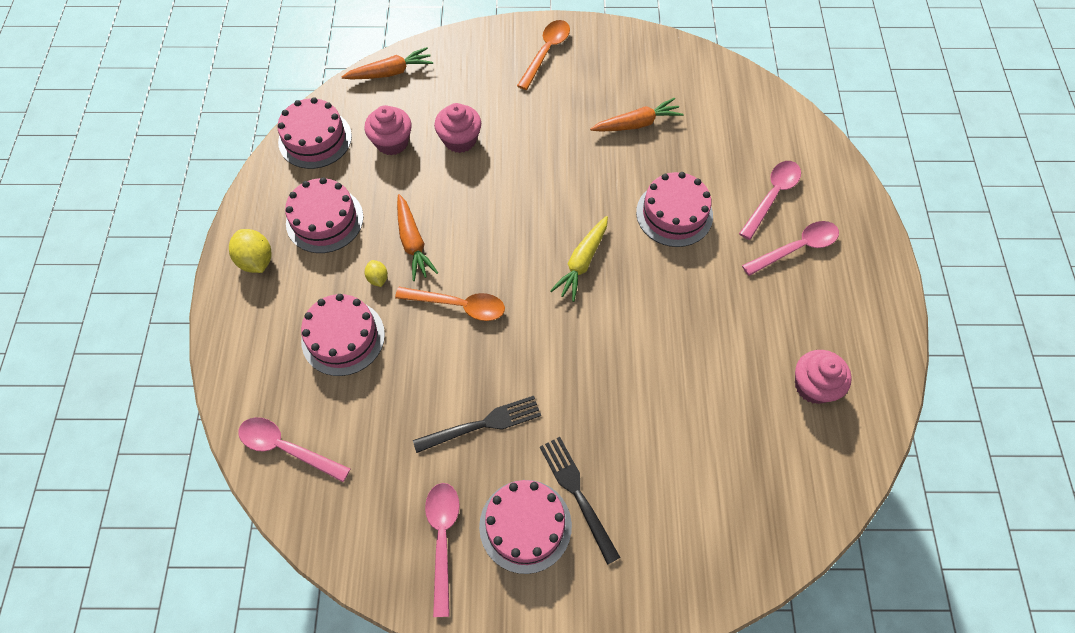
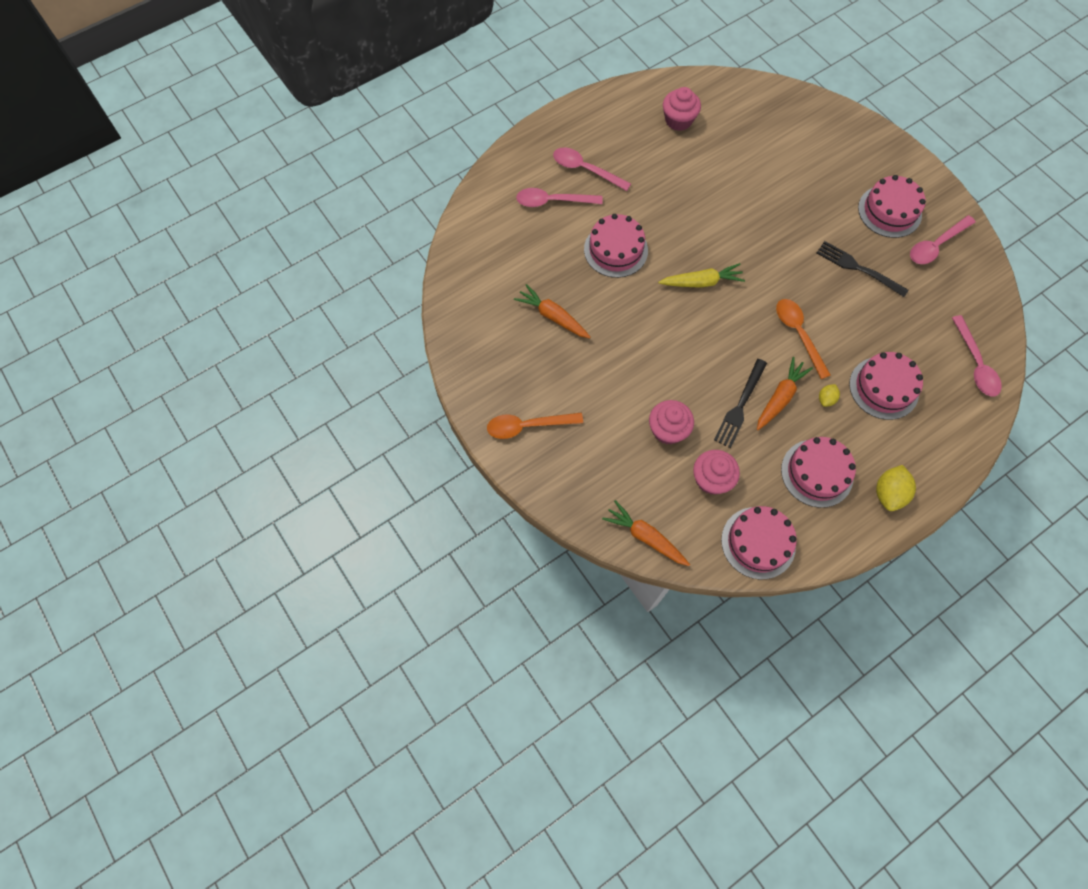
camera: 125 degrees left, 5 degrees up
black fork [540,437,621,565] -> black fork moved to [714,359,767,448]

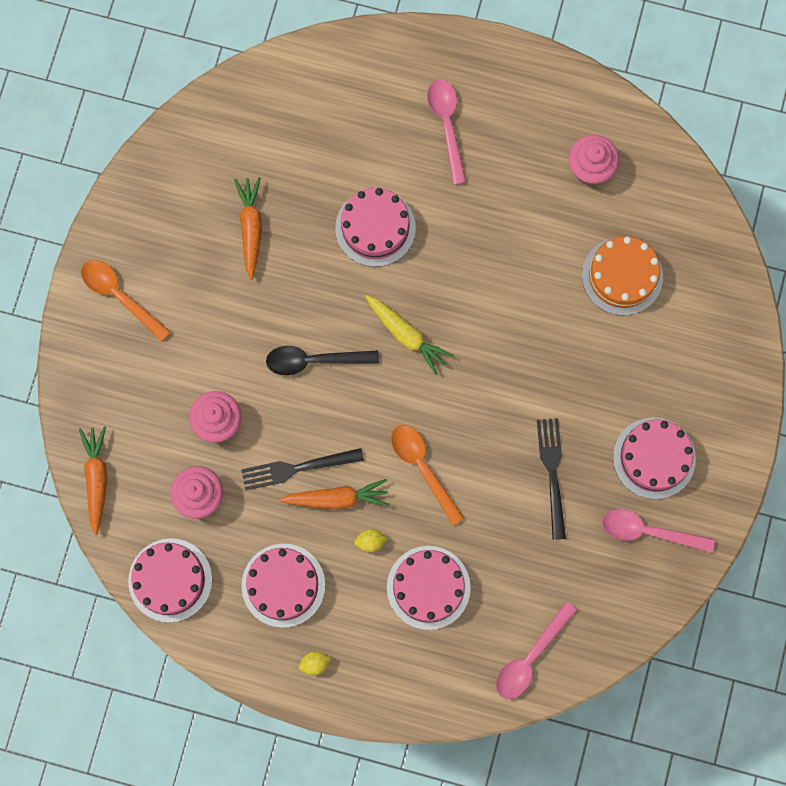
camera: 50 degrees right, 10 degrees up
pink spoon [516,188,603,207] -> none
orange spoon [776,299,831,379] -> orange spoon turned 60 degrees counterclockwise [391,425,464,526]
yellow lemon [876,465,916,511] -> yellow lemon [299,651,331,675], size x0.57
none -> black spoon [266,346,379,376]
none -> orange cake [582,236,663,315]

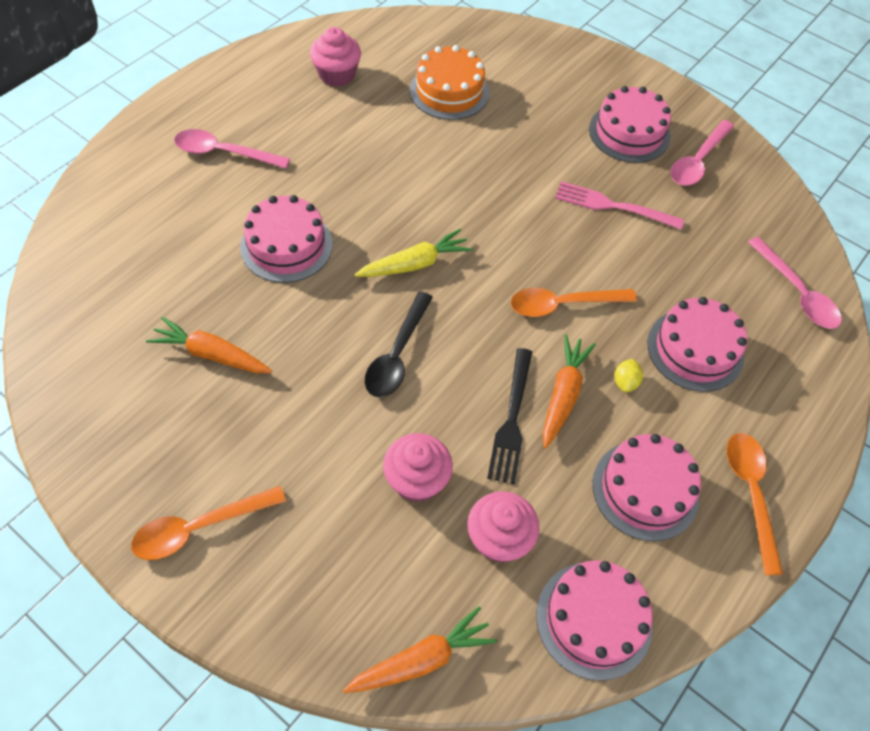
camera: 70 degrees left, 20 degrees down
orange carrot [79,426,107,535] -> orange carrot turned 135 degrees clockwise [343,606,497,693]
yellow lemon [299,651,331,675] -> orange spoon [726,433,783,575]
black fork [537,418,566,540] -> pink fork [555,181,684,229]

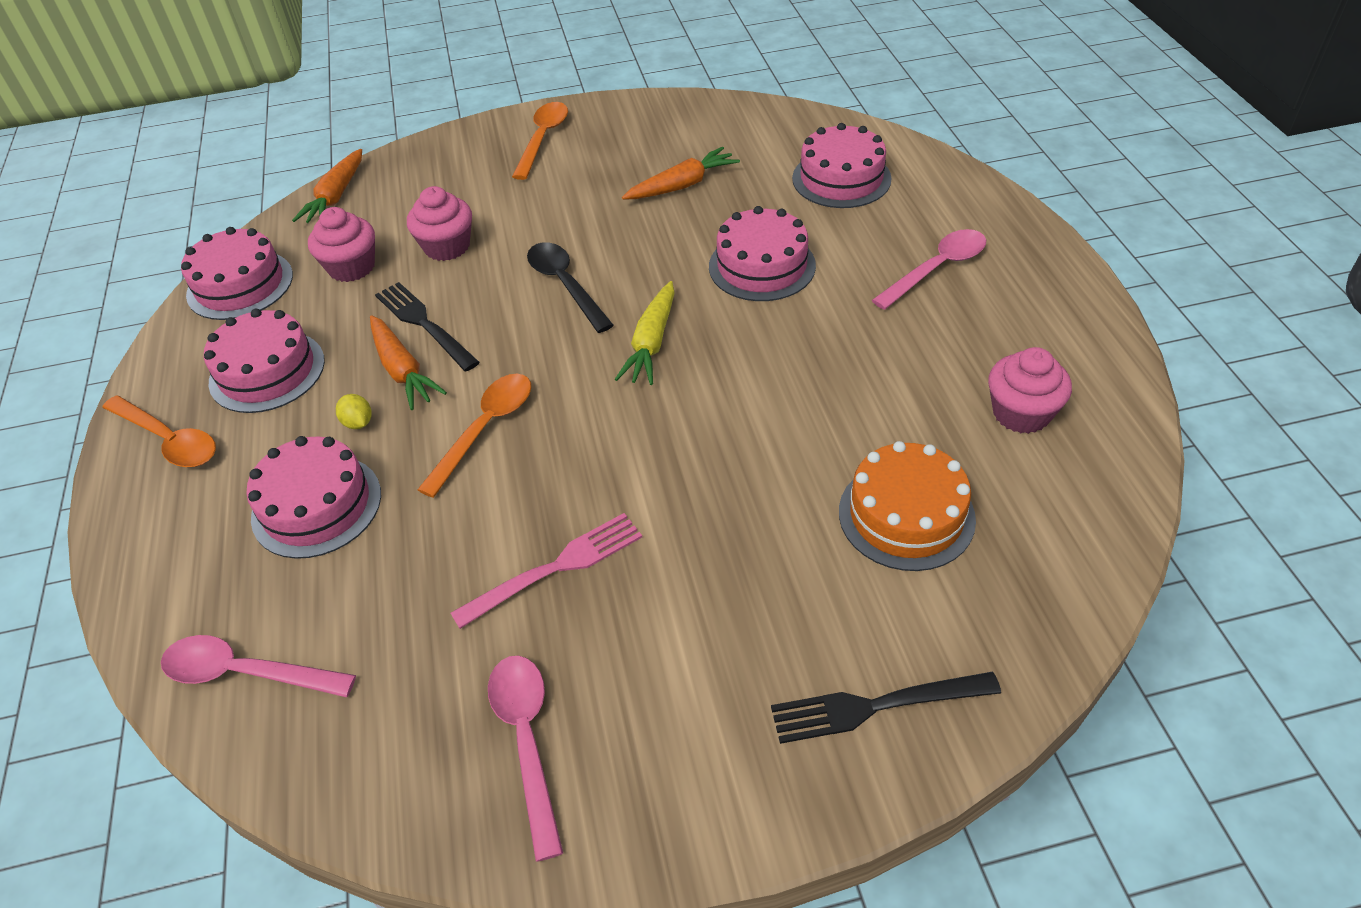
camera: 135 degrees right, 10 degrees down
pink cake [589,86,671,163] -> pink cake moved to [792,123,892,208]
none -> black fork [771,672,1001,744]

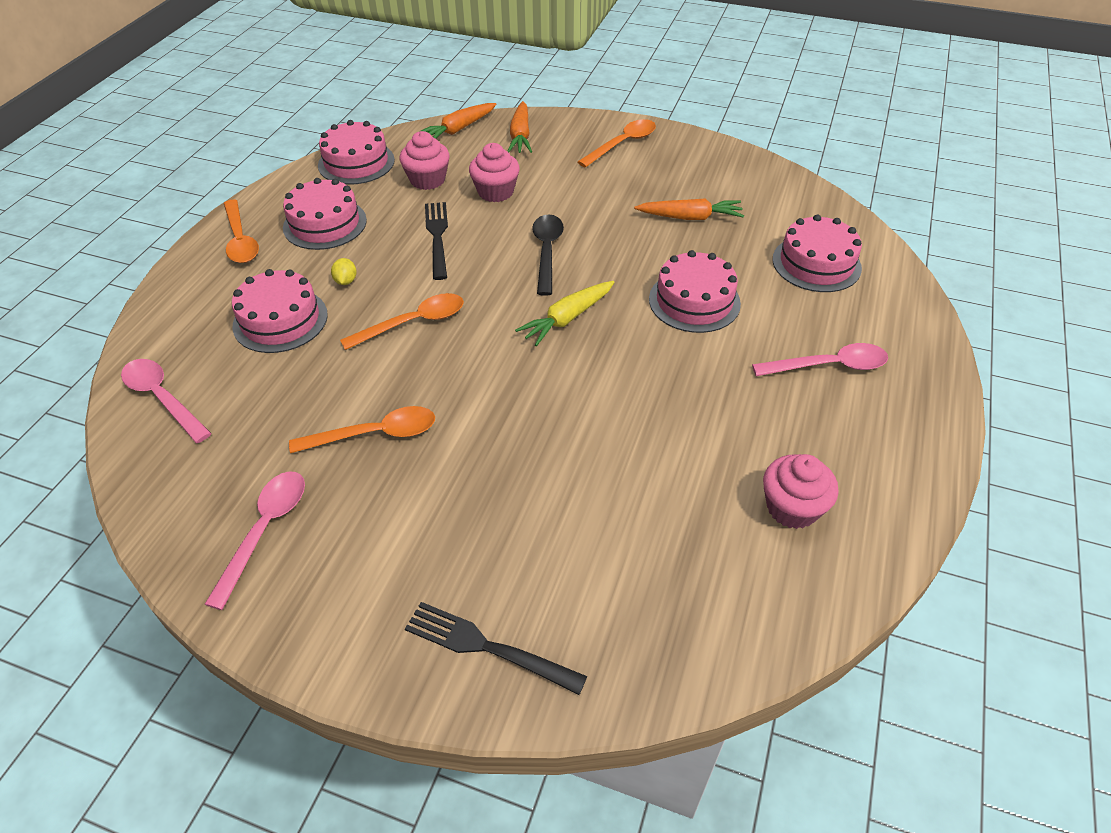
camera: 30 degrees right, 0 degrees up
orange carrot [370,315,447,410] -> orange carrot moved to [507,101,532,153]
pink fork [450,513,642,629] -> orange spoon [289,406,435,453]
orange cake [839,441,976,571] -> none

